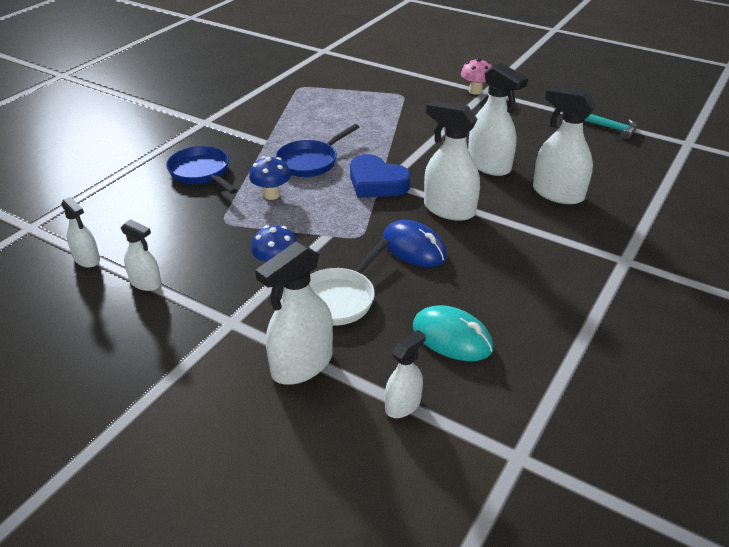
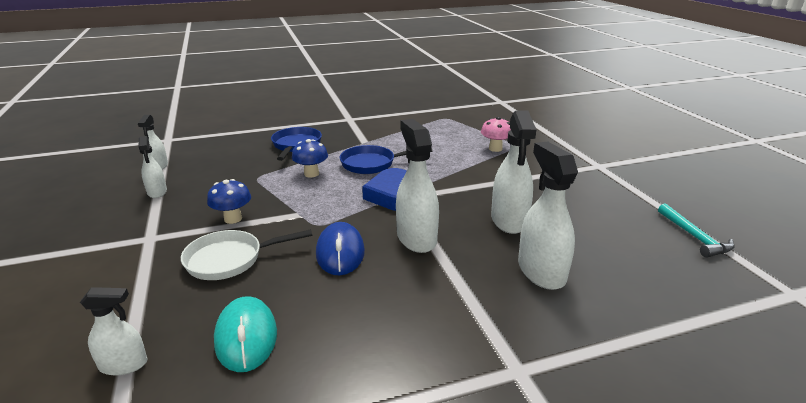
camera: 40 degrees right, 10 degrees down
white spray bottle [255,242,333,385] -> none
pink mushroom [461,58,492,95] -> pink mushroom moved to [481,117,511,152]

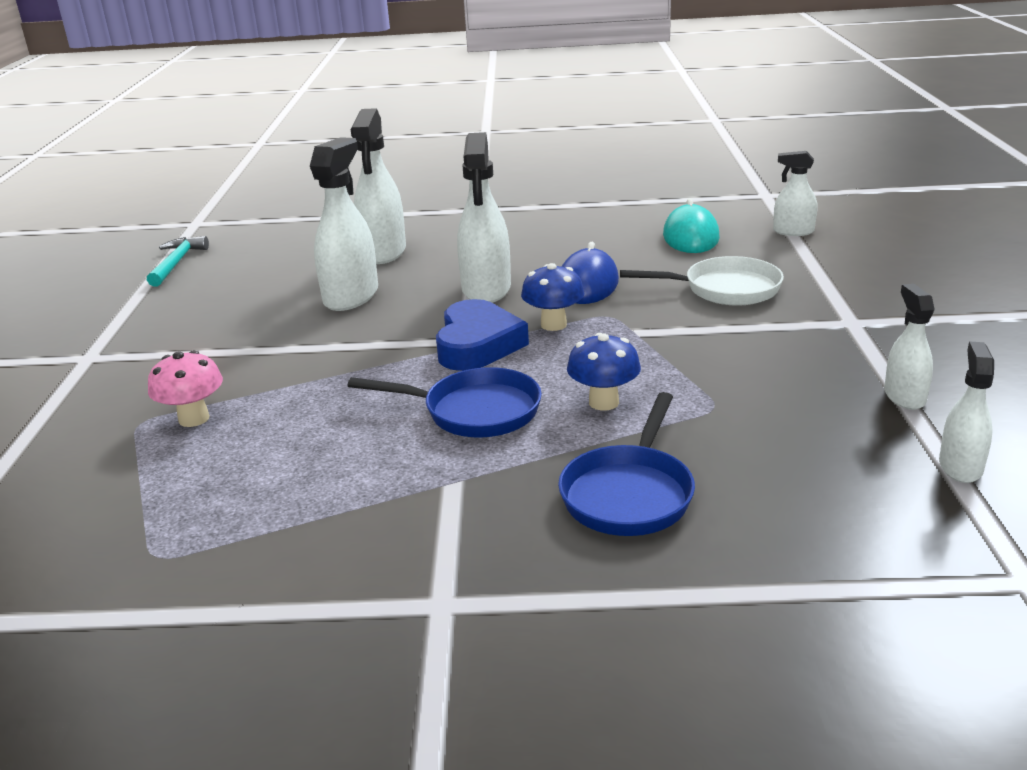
camera: 160 degrees left, 0 degrees up
blue mushroom [207,179,251,224] -> blue mushroom moved to [521,263,584,331]

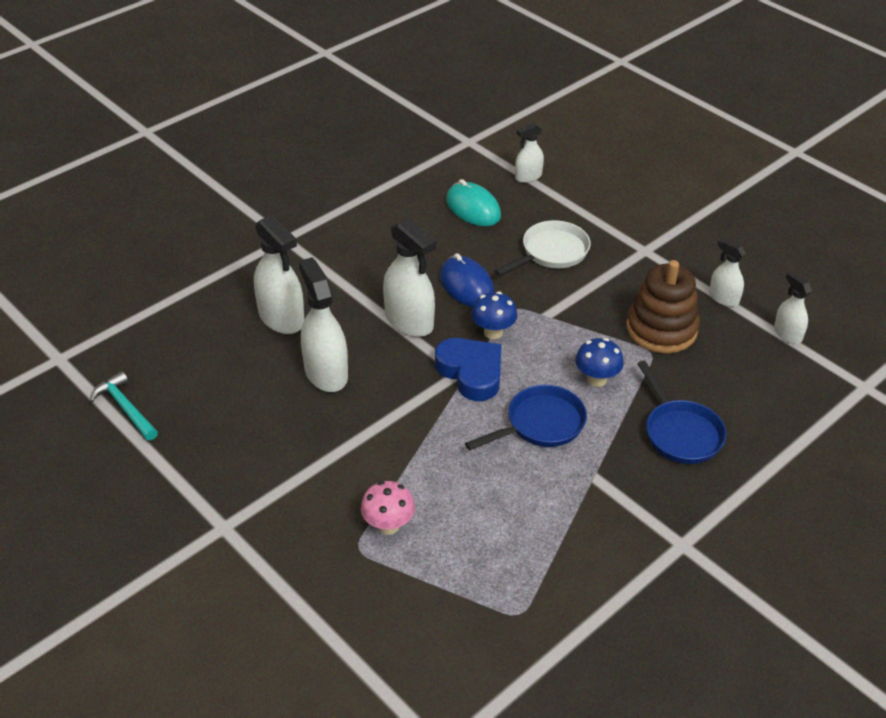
camera: 45 degrees left, 15 degrees up
none -> brown stacking toy [626,260,700,353]

